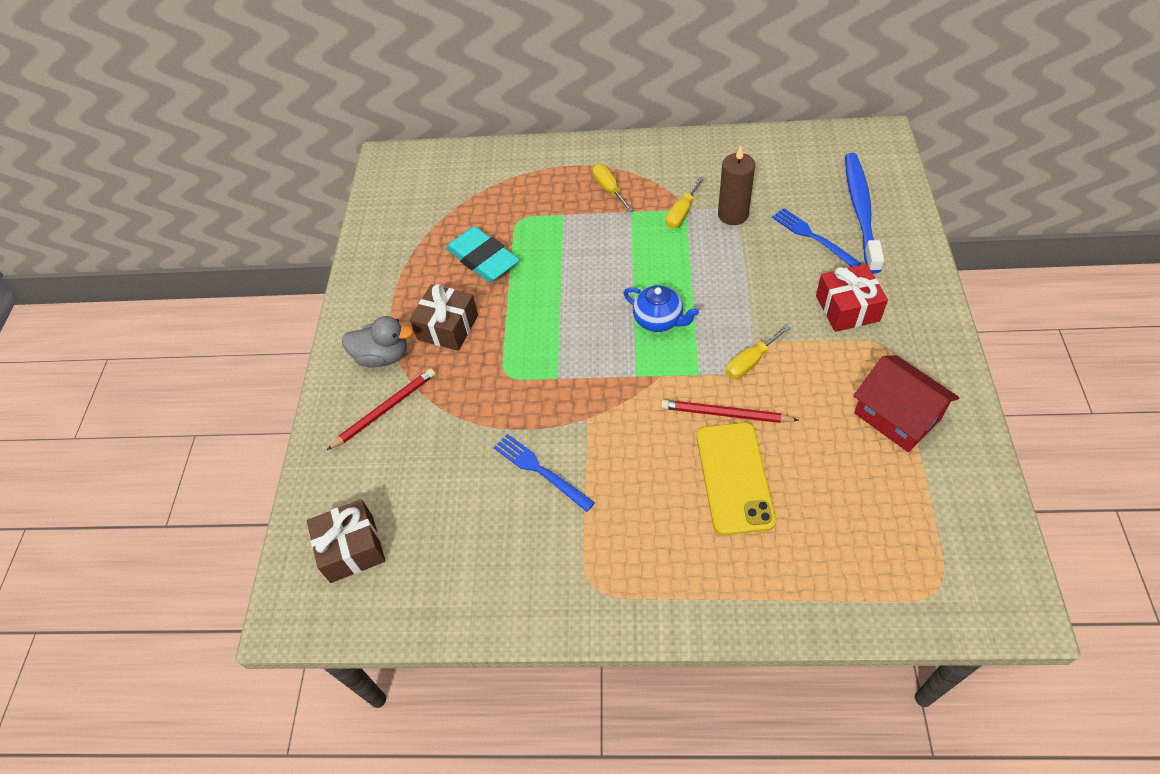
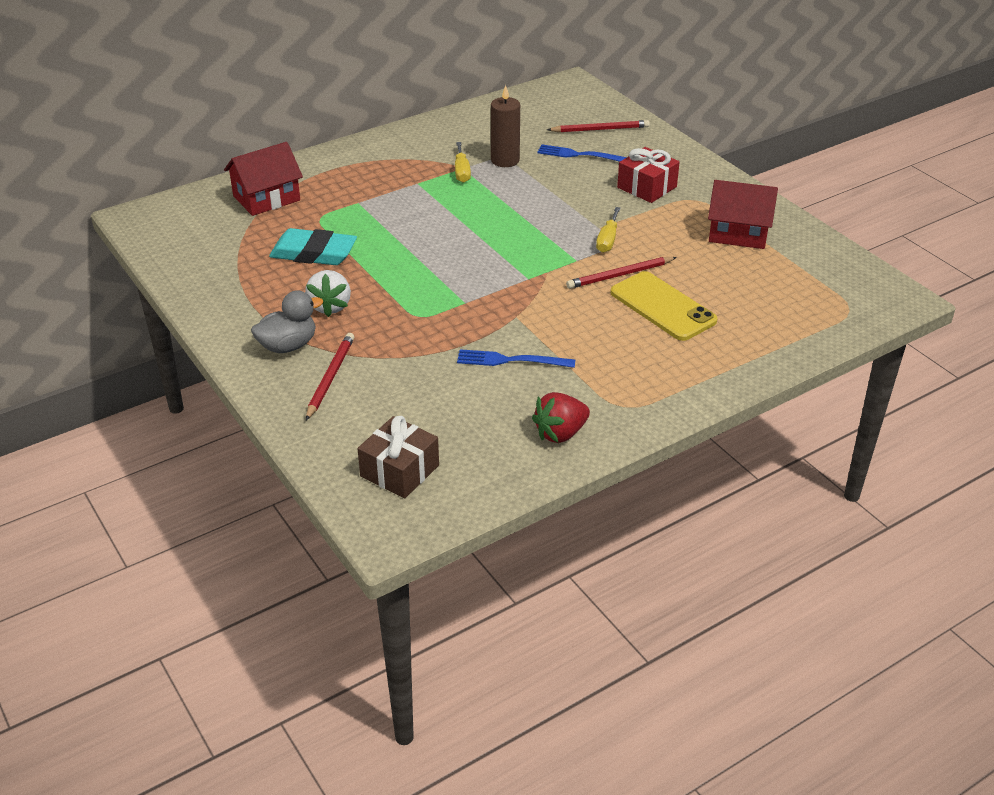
camera: 40 degrees left, 15 degrees down
brown gift [410,284,478,351] -> white strawberry [305,270,351,317]
yellow screwdriver [593,164,633,212] -> none
blue teapot [624,285,699,332] -> none
blue toothbrush [845,153,884,273] -> red pencil [547,120,650,133]
none -> red house [224,142,303,216]
none -> red strawberry [532,392,590,443]

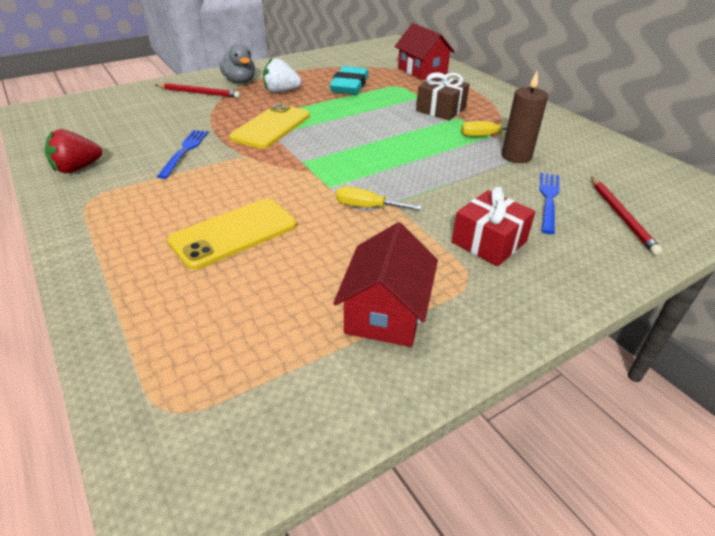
camera: 90 degrees right, 0 degrees up
brown gift [357,416,439,498] -> brown gift moved to [416,72,470,120]
red strawberry [532,392,590,443] -> red strawberry turned 90 degrees counterclockwise [45,129,102,173]
red pencil [566,257,677,289] -> none
none -> yellow phone [229,103,310,149]

